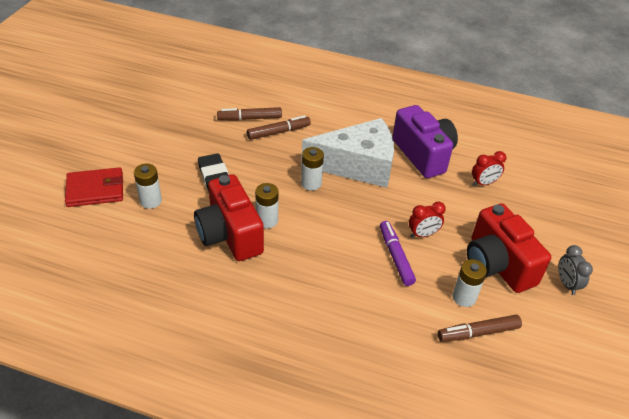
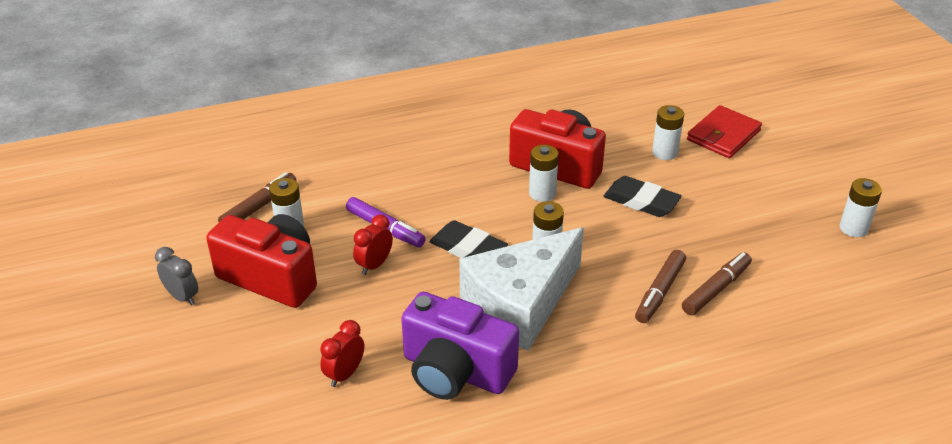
camera: 145 degrees right, 5 degrees down
none -> black eraser [429,220,508,258]
none -> white battery [840,178,882,237]

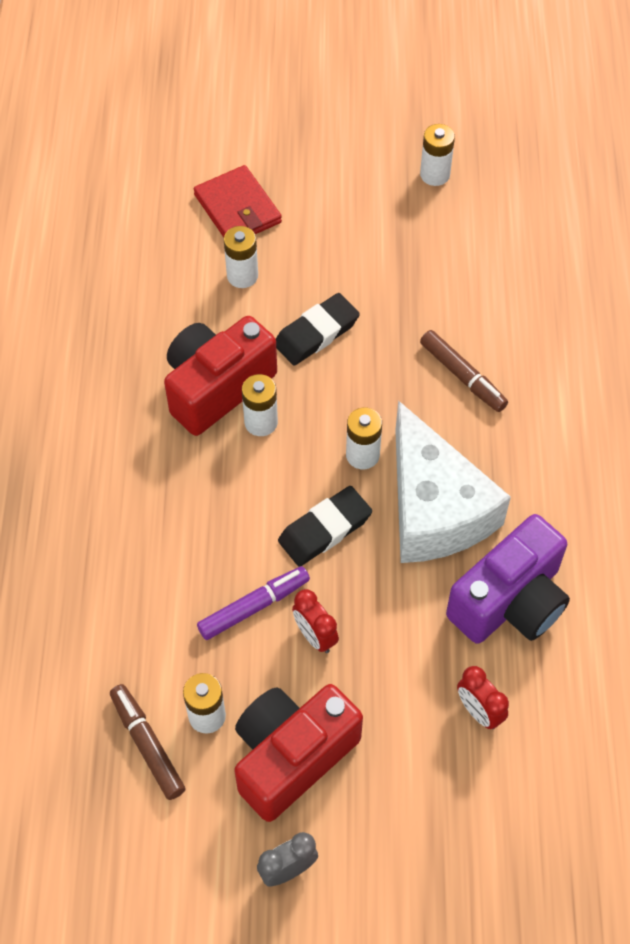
camera: 70 degrees left, 20 degrees up
brown marker [682,252,752,315] -> none

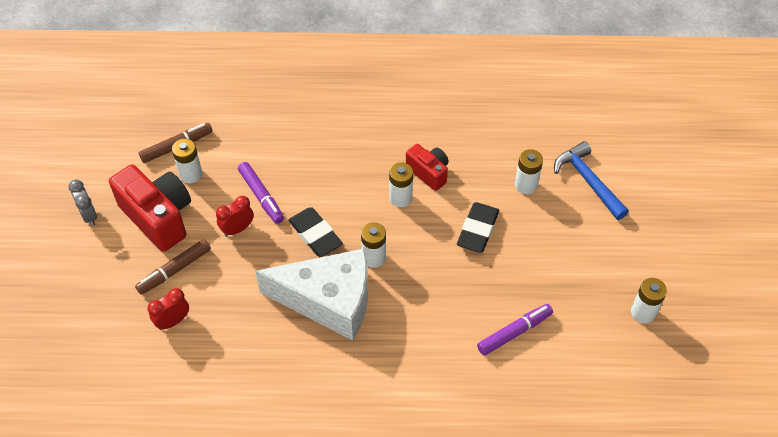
camera: 90 degrees right, 5 degrees down
red camera [164,316,277,436] -> red camera [406,144,449,191], size x0.57
red wallet [194,165,282,237] -> blue hammer [554,141,629,220]
black eraser [276,293,360,366] -> black eraser turned 60 degrees clockwise [457,202,499,253]
white cheese [395,400,511,563] -> white cheese turned 150 degrees counterclockwise [255,248,368,341]
brown marker [420,330,508,412] -> brown marker moved to [135,239,211,295]
purple camera [446,514,570,644] -> none
none -> purple marker [477,304,553,356]

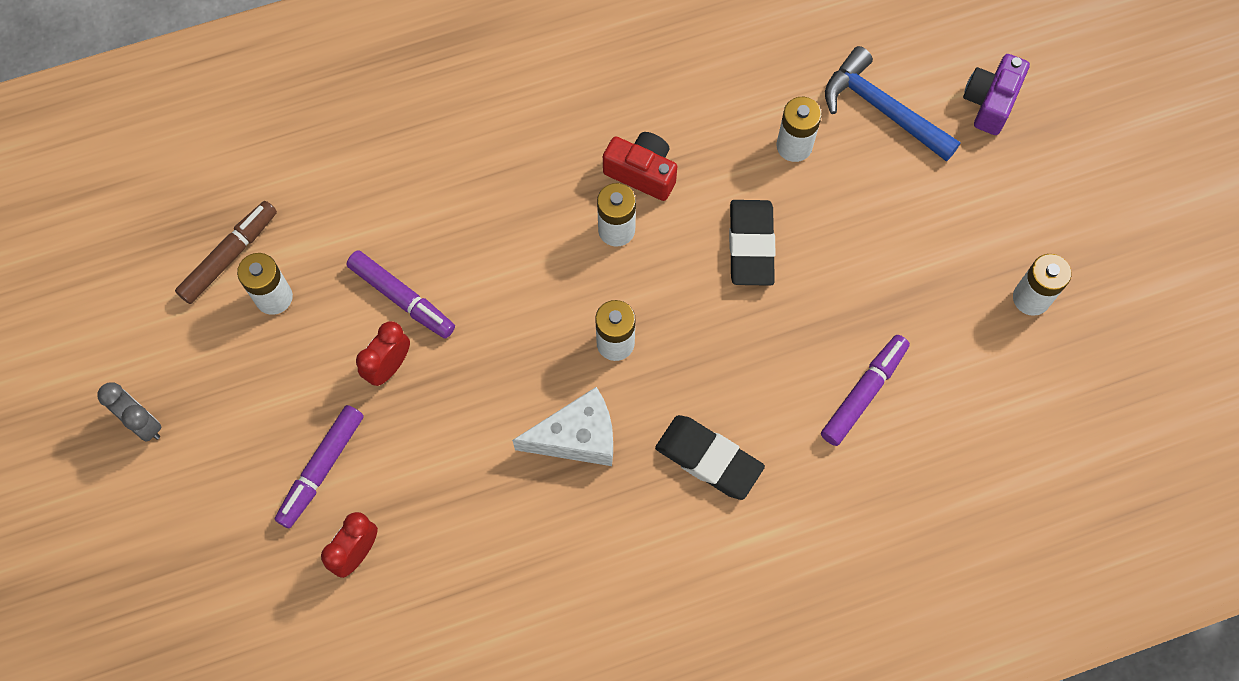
camera: 20 degrees left, 15 degrees up
red camera [109,164,191,252] -> none
brown marker [135,239,211,295] -> purple marker [275,405,364,529]
white cheese [255,248,368,341] -> white cheese [512,387,613,466], size x0.57
black eraser [288,207,343,257] -> black eraser moved to [655,415,765,500]
none -> purple camera [963,54,1030,135]

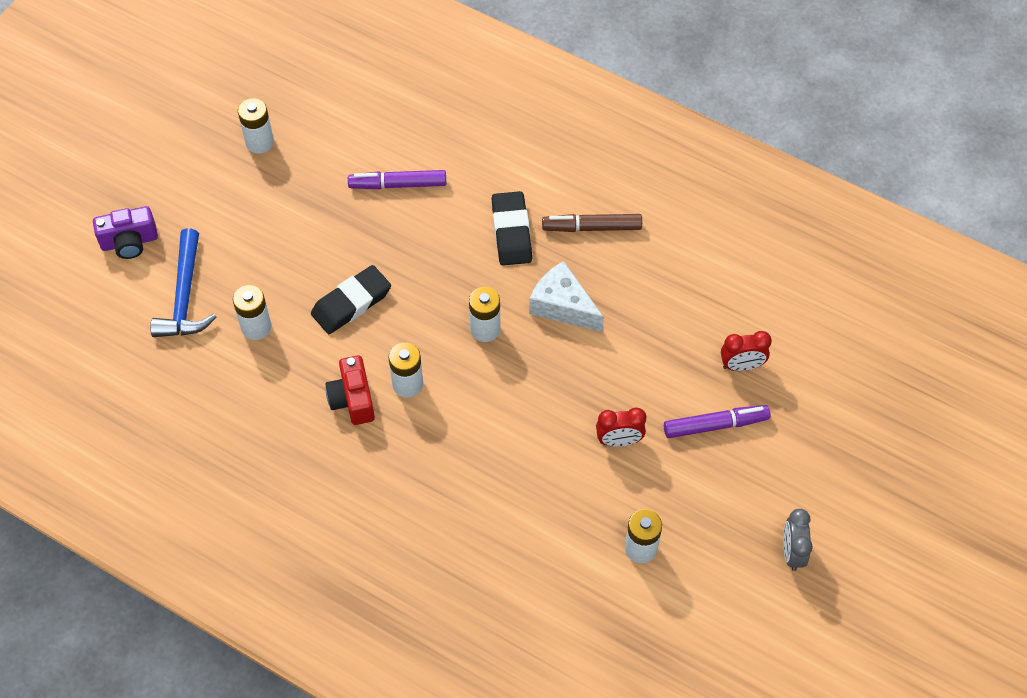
camera: 130 degrees left, 10 degrees down
brown marker [175,201,277,304] -> brown marker moved to [542,214,642,232]
purple marker [346,250,455,339] -> none

